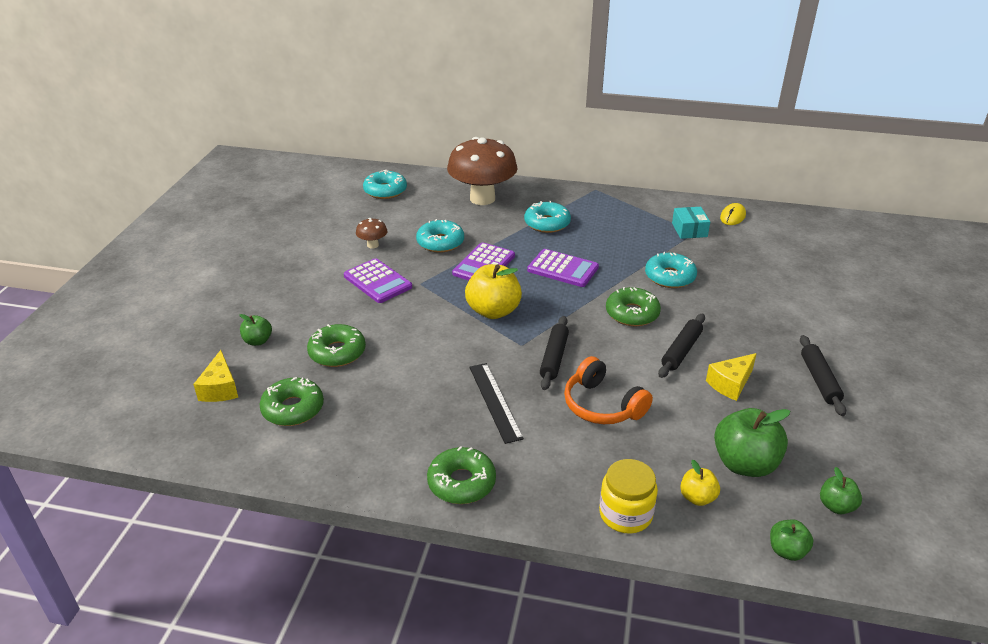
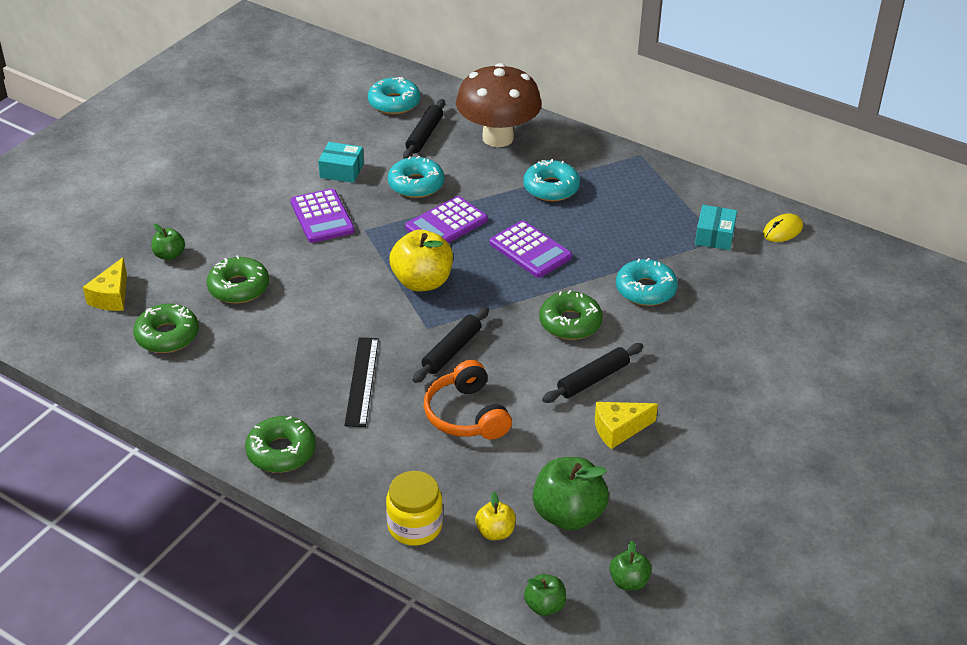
camera: 20 degrees right, 5 degrees up
brown mushroom [356,218,387,248] -> turquoise box [318,142,364,183]
black rolling pin [800,335,846,416] -> black rolling pin moved to [403,99,445,159]

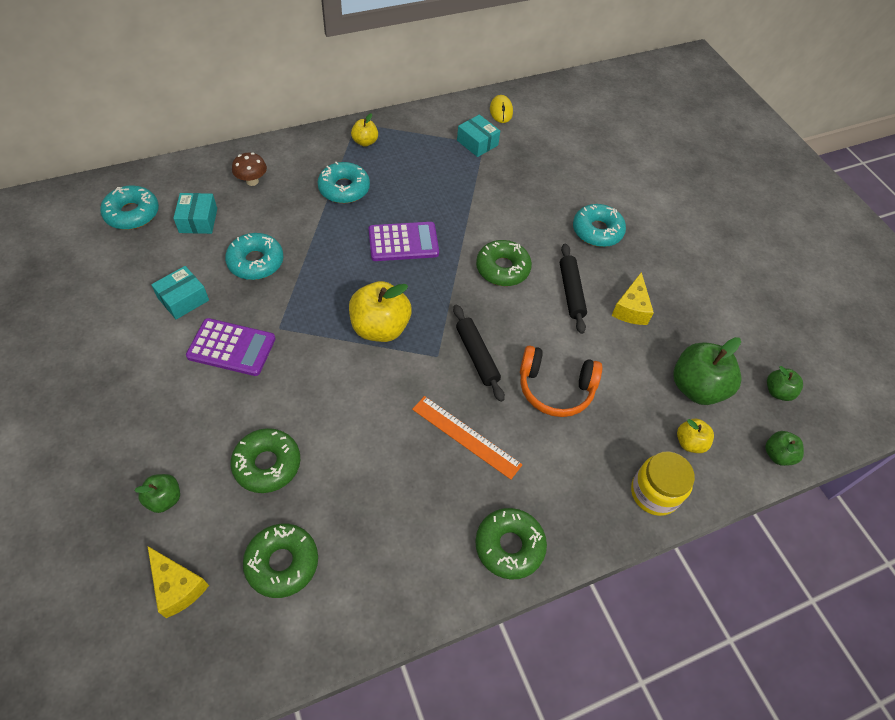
camera: 60 degrees left, 15 degrees up
black ruler [345,337,379,427] -> orange ruler [412,396,523,480]
black rolling pin [403,99,445,159] -> turquoise box [173,193,217,234]
purple calculator [405,196,488,243] -> none
brown mushroom [456,63,542,147] -> brown mushroom [232,153,267,186], size x0.42
turquoise donut [616,258,678,306] -> turquoise donut moved to [573,204,626,247]
none -> yellow apple [351,113,378,147]

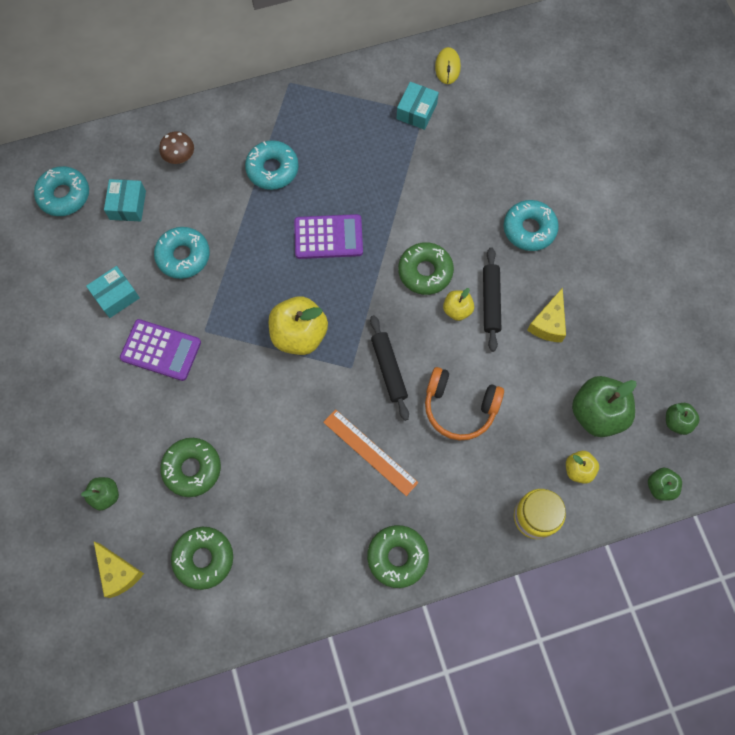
camera: 10 degrees right, 15 degrees up
yellow apple [351,113,378,147] -> yellow apple moved to [443,288,474,321]
turquoise box [457,115,500,157] -> turquoise box turned 60 degrees clockwise [397,82,439,130]

